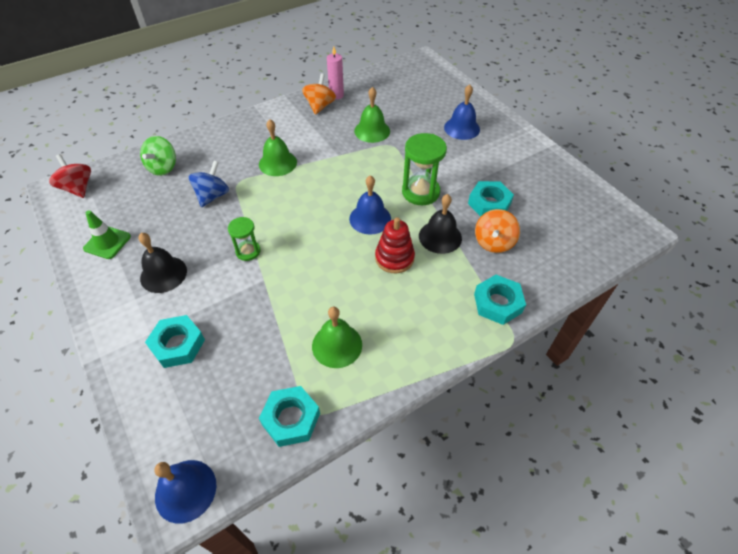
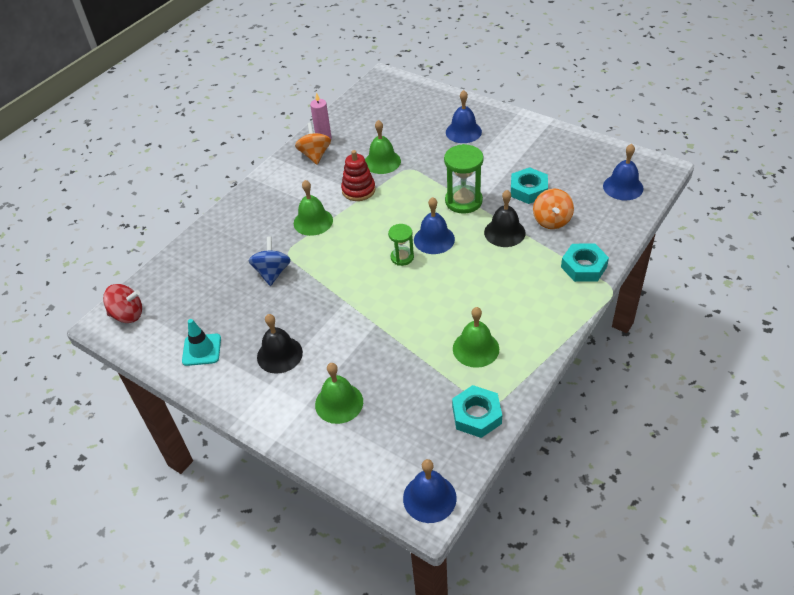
camera: 20 degrees left, 5 degrees down
red spinning top [49,154,91,198] -> red spinning top turned 150 degrees clockwise [103,284,142,323]
green traffic cone [83,210,131,259] -> turquoise traffic cone [182,319,221,366]
green spinning top [140,136,176,176] -> none
turquoise nut [145,315,205,368] -> green bell [315,363,363,424]
green hourglass [228,217,261,261] -> green hourglass moved to [388,224,414,266]
red stacking toy [375,217,415,273] -> red stacking toy moved to [341,150,375,201]
none -> blue bell [603,144,643,200]

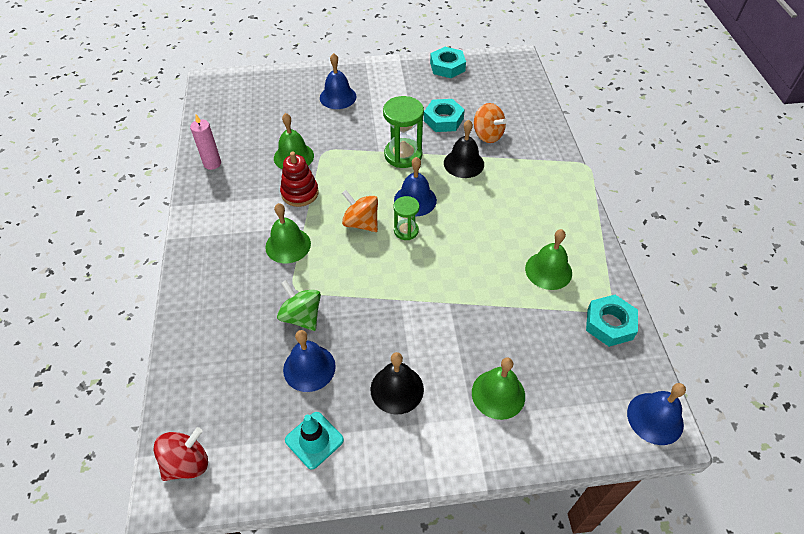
camera: 45 degrees left, 5 degrees up
blue spinning top [248,237,291,286] -> green spinning top [277,280,321,331]
orange spinning top [295,122,331,165] -> orange spinning top moved to [342,190,378,232]
turquoise nut [561,244,609,282] -> turquoise nut moved to [430,47,466,78]
blue bell [603,144,643,200] -> blue bell moved to [283,330,336,392]

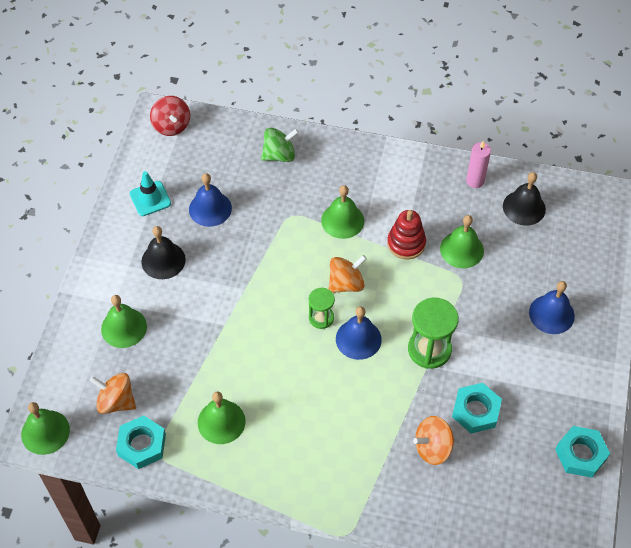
camera: 110 degrees right, 5 degrees up
green spinning top [277,280,321,331] -> green spinning top moved to [261,128,299,162]
black bell [444,120,484,178] -> black bell moved to [503,172,546,226]
blue bell [627,383,686,445] -> green bell [21,402,70,455]
none -> orange spinning top [89,373,136,414]

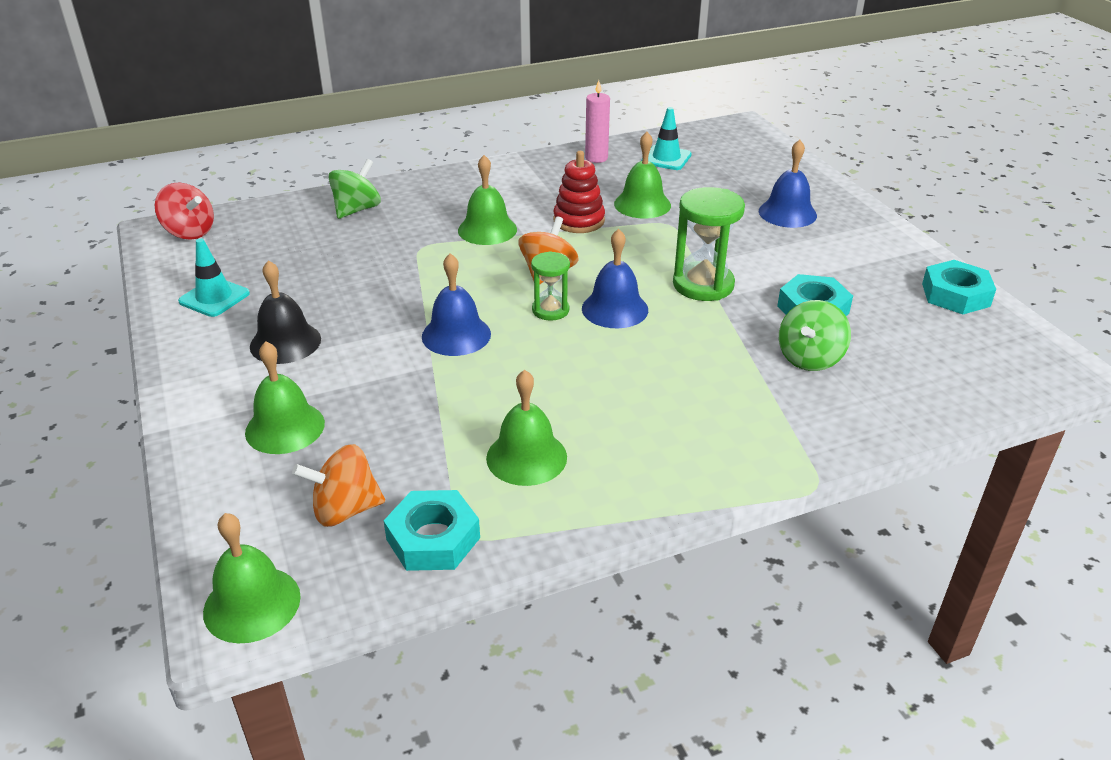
camera: 35 degrees left, 20 degrees down
blue bell [189,173,232,227] -> blue bell moved to [422,253,491,356]
orange spinning top [413,416,454,465] -> green spinning top [779,300,851,371]
black bell [503,172,546,226] -> turquoise traffic cone [641,107,692,170]

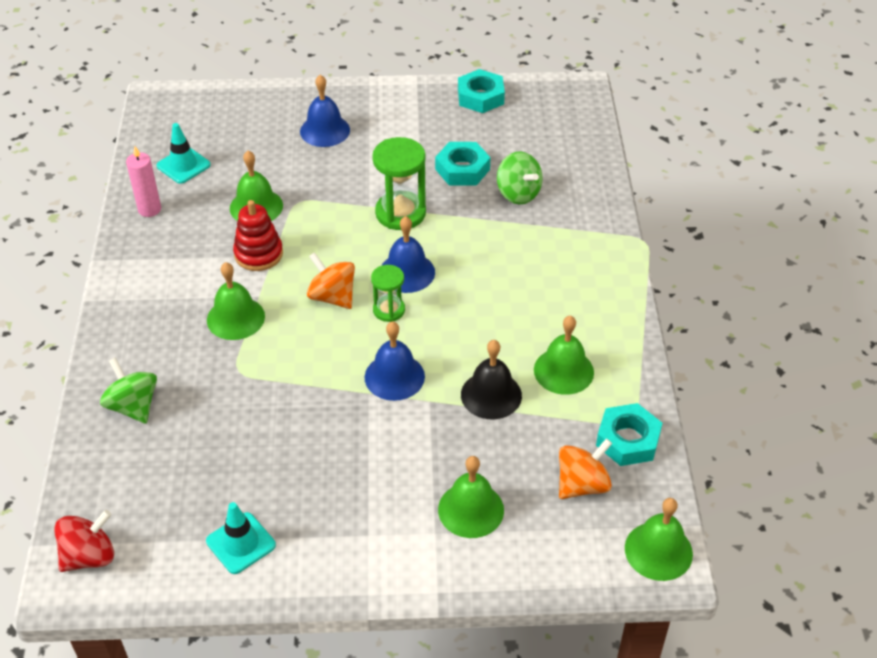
camera: 70 degrees left, 10 degrees up
black bell [250,260,321,364] -> black bell moved to [461,340,522,419]
orange spinning top [292,444,385,527] -> orange spinning top turned 135 degrees counterclockwise [559,438,612,499]

